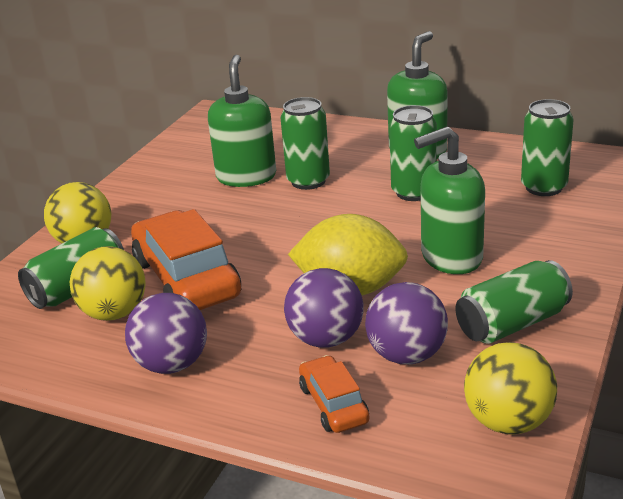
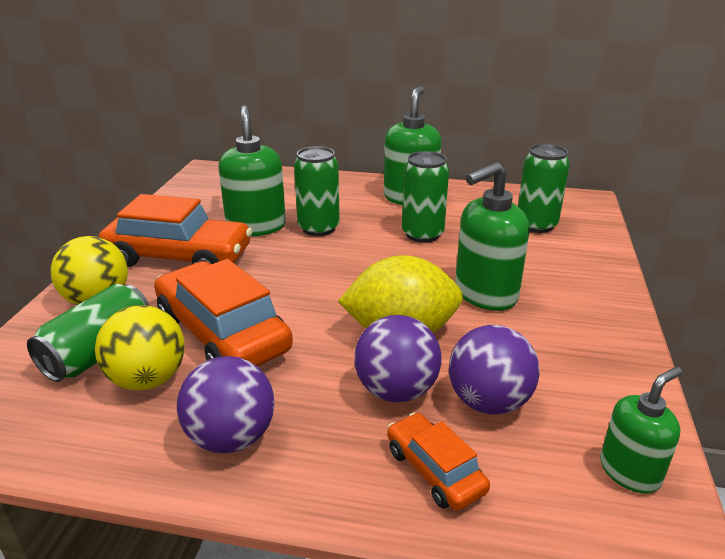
camera: 15 degrees left, 0 degrees up
green can [456,260,573,344] -> none
yellow ball [464,342,557,434] -> green soap dispenser [600,367,682,493]
none -> orange car [99,194,252,267]

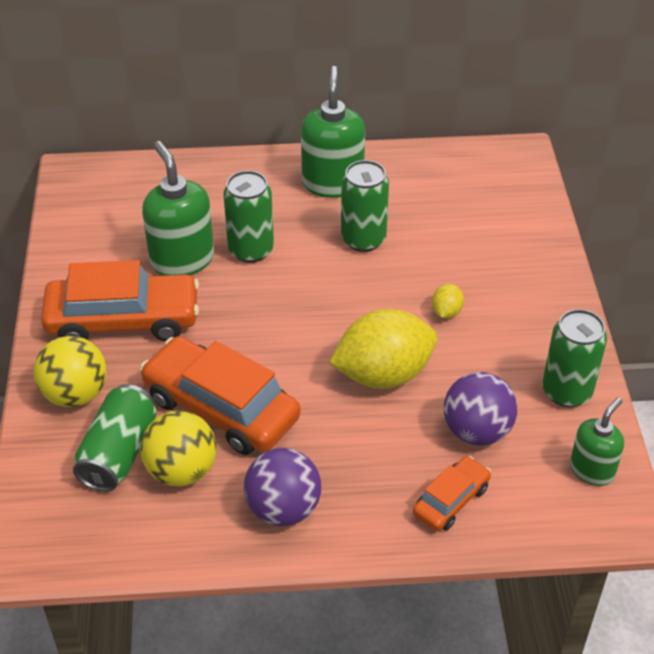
camera: 15 degrees left, 15 degrees up
purple ball [355,315,442,402] -> none
orange car [387,413,490,510] -> orange car turned 90 degrees clockwise [413,456,491,531]
green soap dispenser [455,162,530,311] -> yellow lemon [432,284,464,318]
green can [518,144,570,233] -> green can moved to [542,309,607,407]

